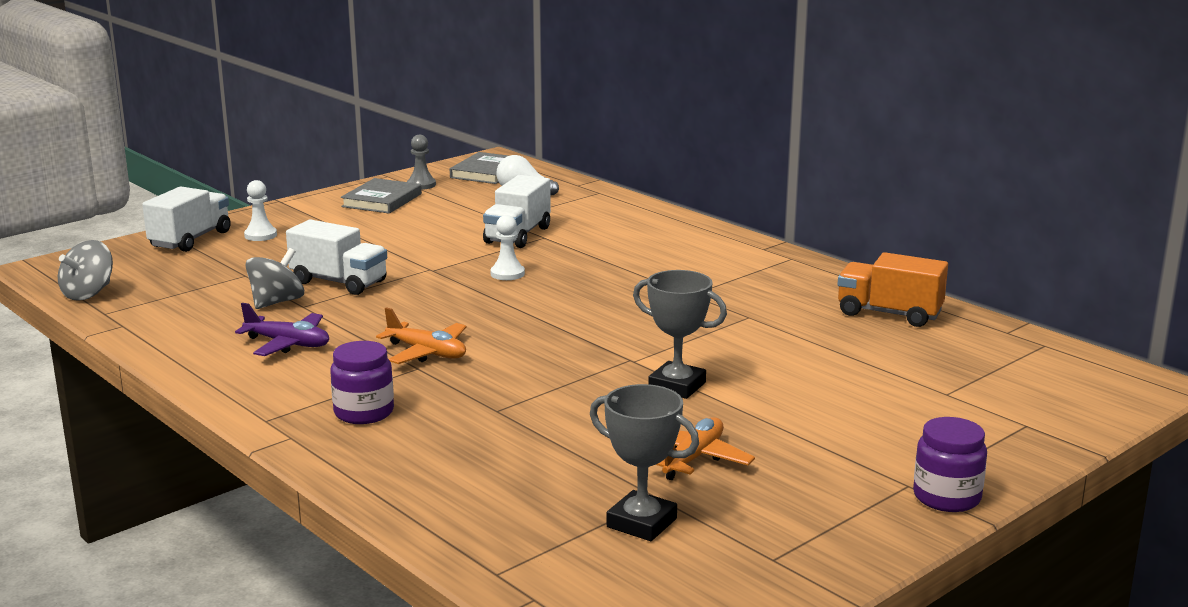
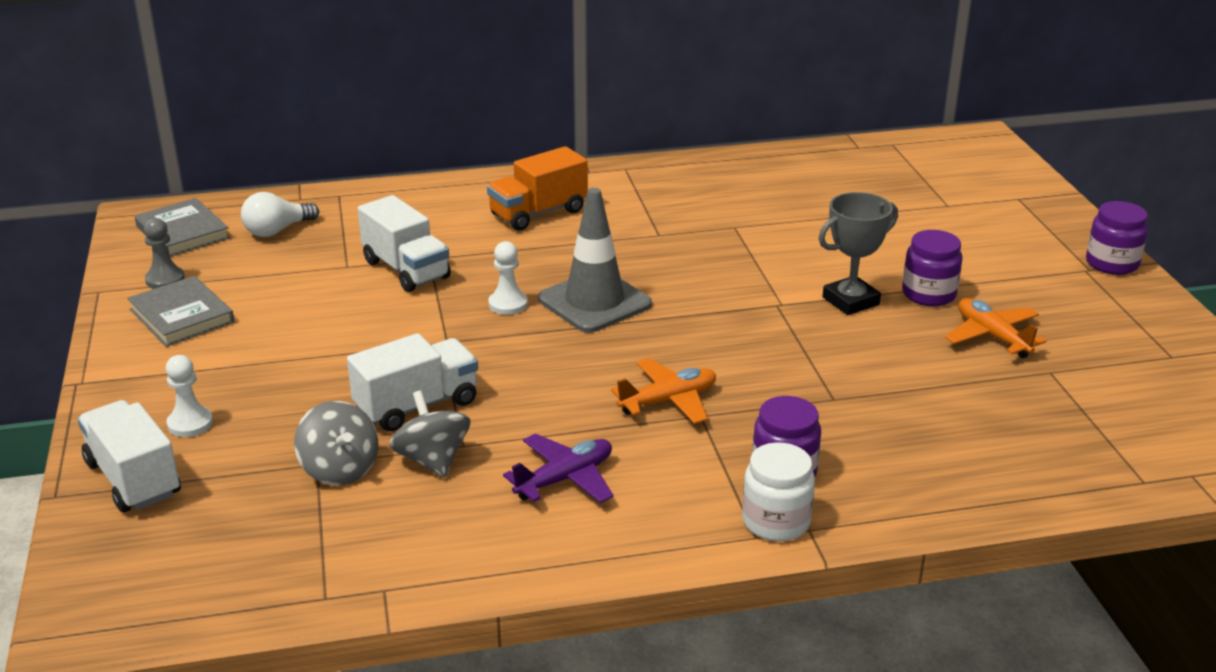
camera: 60 degrees left, 10 degrees up
grey spinning top [58,240,113,300] -> grey spinning top moved to [294,401,378,485]
grey trophy [590,384,699,541] -> none
orange truck [838,252,948,327] -> orange truck moved to [487,146,588,231]
none -> grey traffic cone [538,188,652,333]
none -> white jar [742,442,815,541]
none -> purple jar [902,230,963,306]

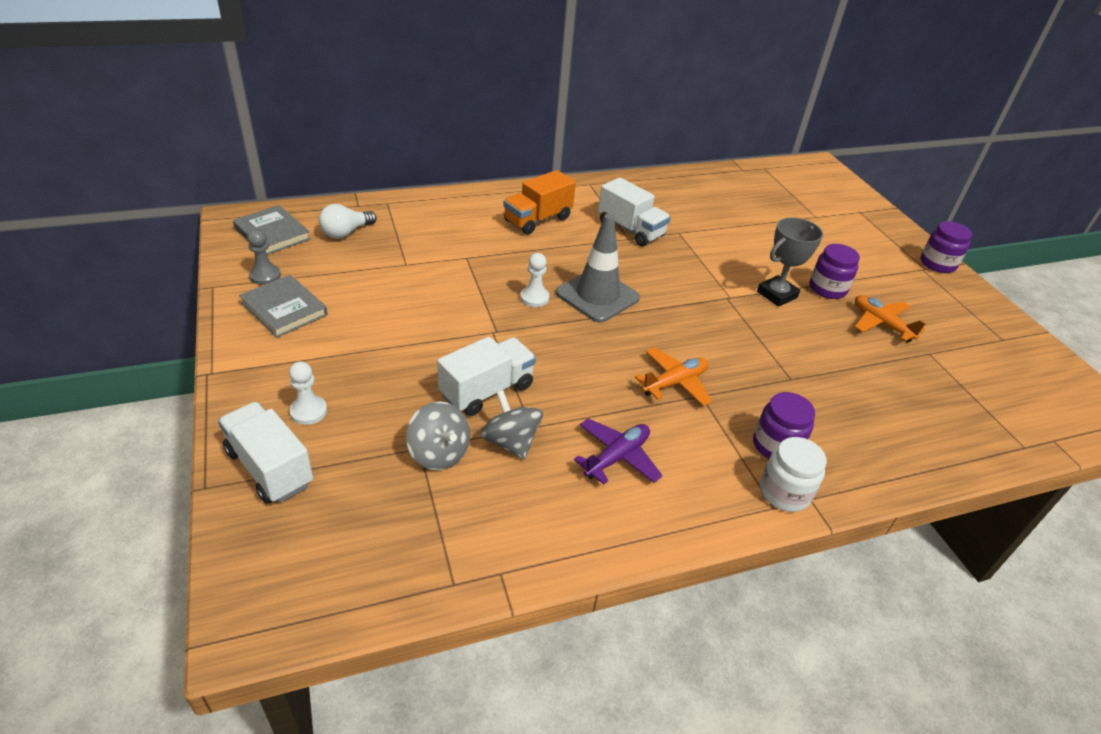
camera: 10 degrees left, 10 degrees up
white truck [358,195,451,292] -> white truck moved to [598,177,671,246]

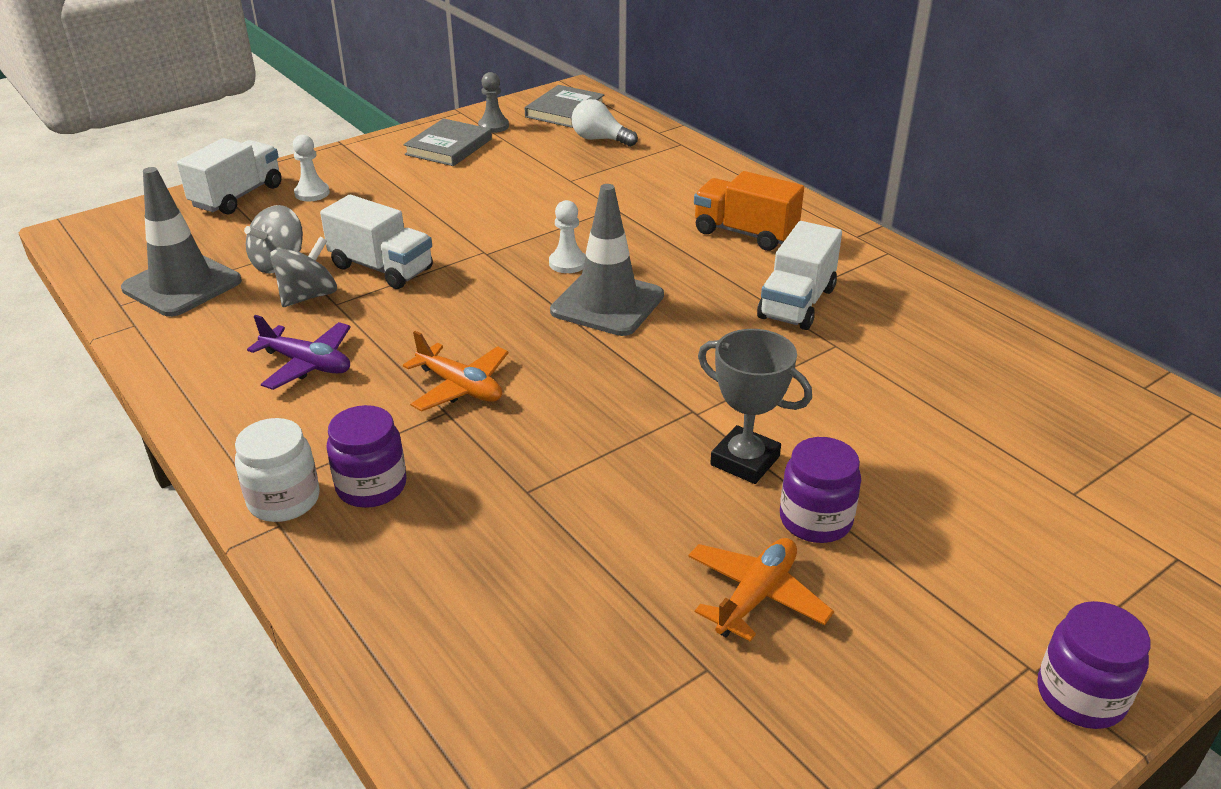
camera: 75 degrees right, 5 degrees down
none -> grey traffic cone [121,167,242,317]

